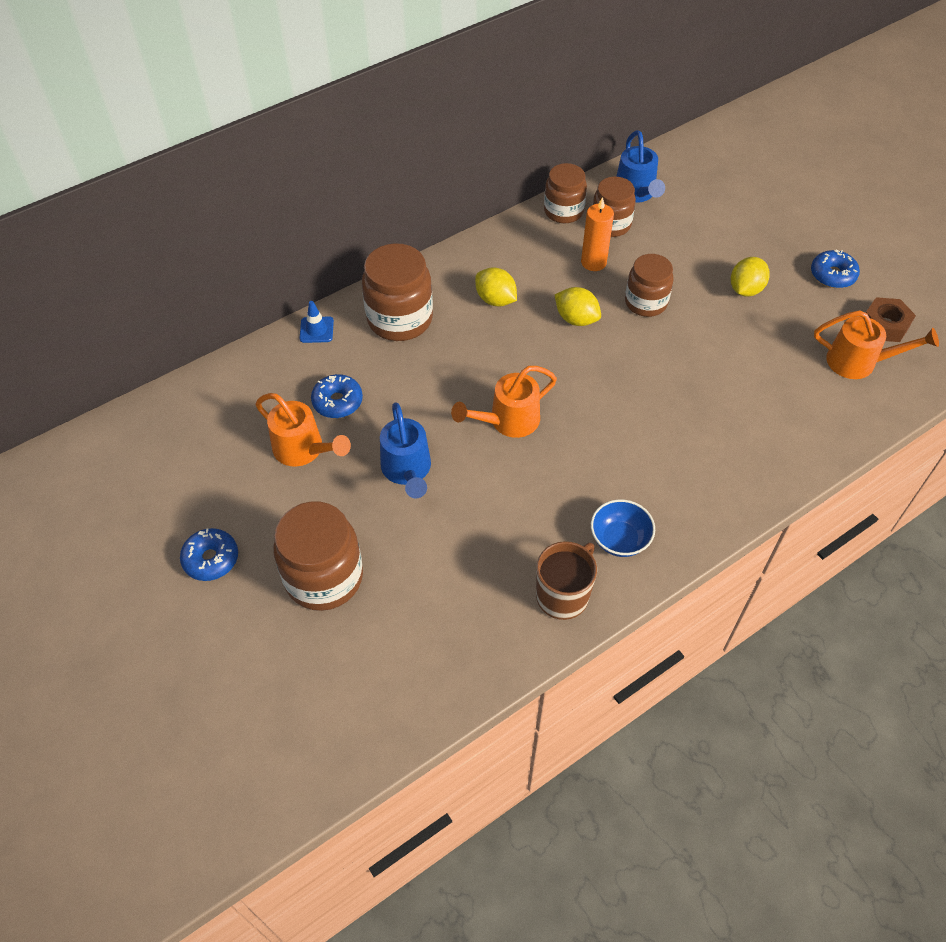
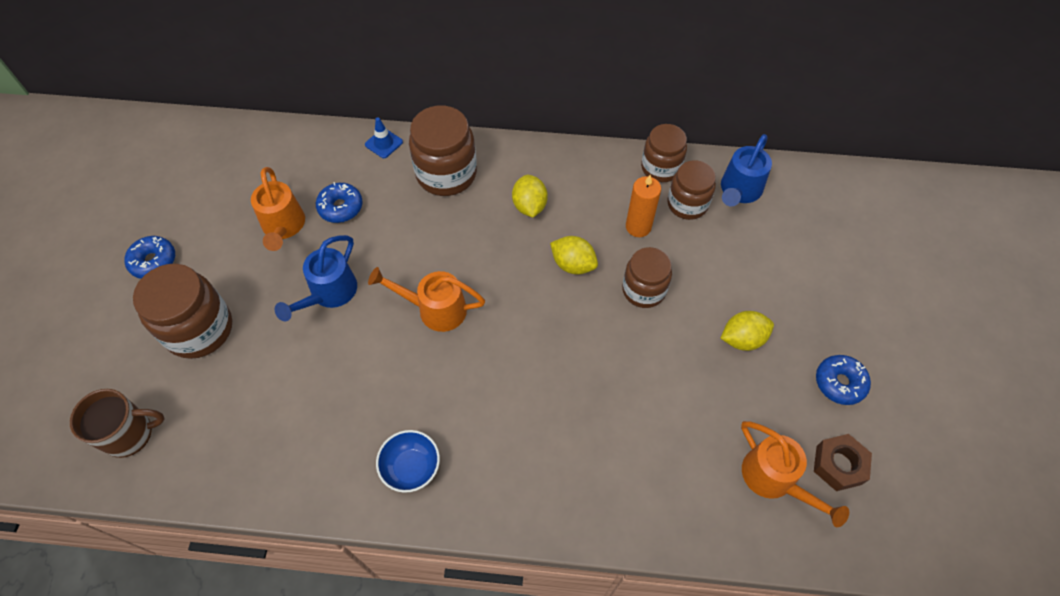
camera: 40 degrees right, 5 degrees up
brown mug [536,541,597,620] -> brown mug moved to [70,389,165,458]
yellow lemon [555,287,601,326] -> yellow lemon turned 45 degrees counterclockwise [550,236,598,274]

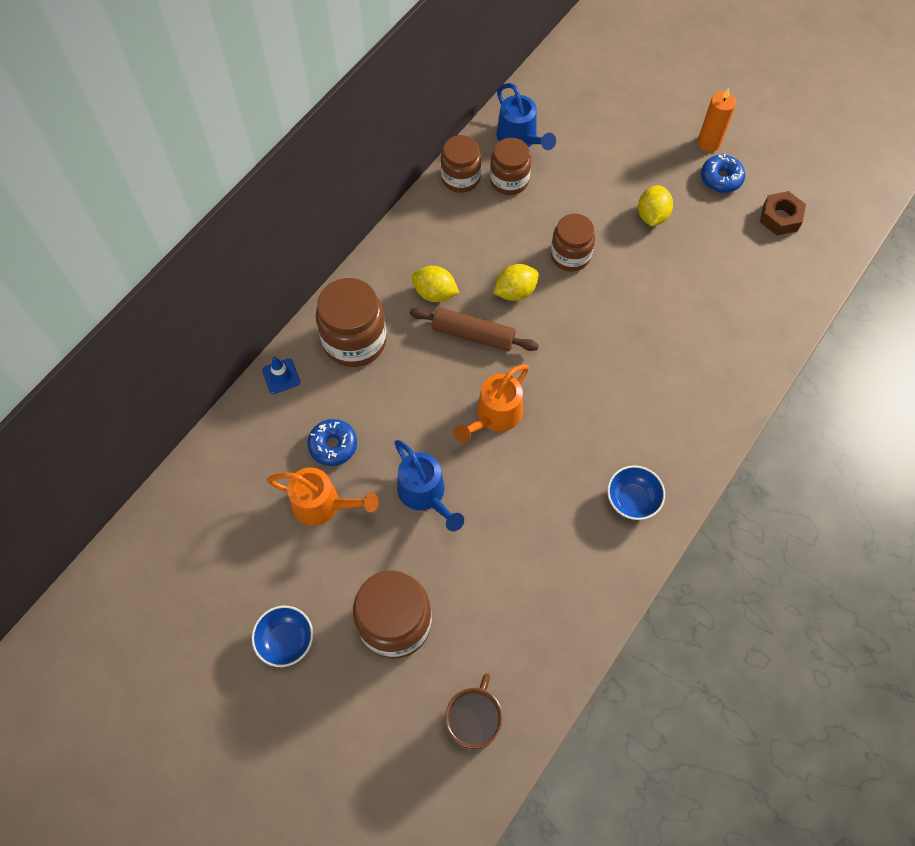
camera: 60 degrees left, 5 degrees up
blue donut [124,236,175,279] -> blue bowl [252,606,313,667]
orange candle [626,175,661,237] -> orange candle moved to [698,88,736,152]
orange watering can [741,421,849,527] -> none
none -> brown rolling pin [410,307,539,351]

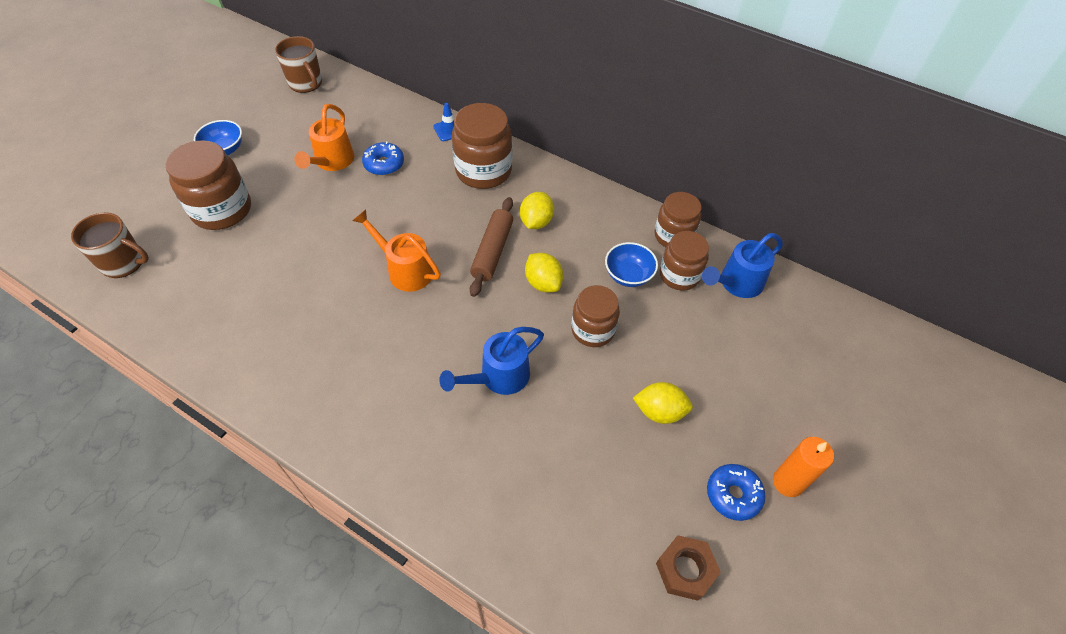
camera: 85 degrees right, 10 degrees down
blue watering can [394,440,464,531] -> blue watering can moved to [439,327,544,395]
blue bowl [607,465,665,520] -> blue bowl moved to [605,242,658,287]
none -> brown mug [275,36,322,93]

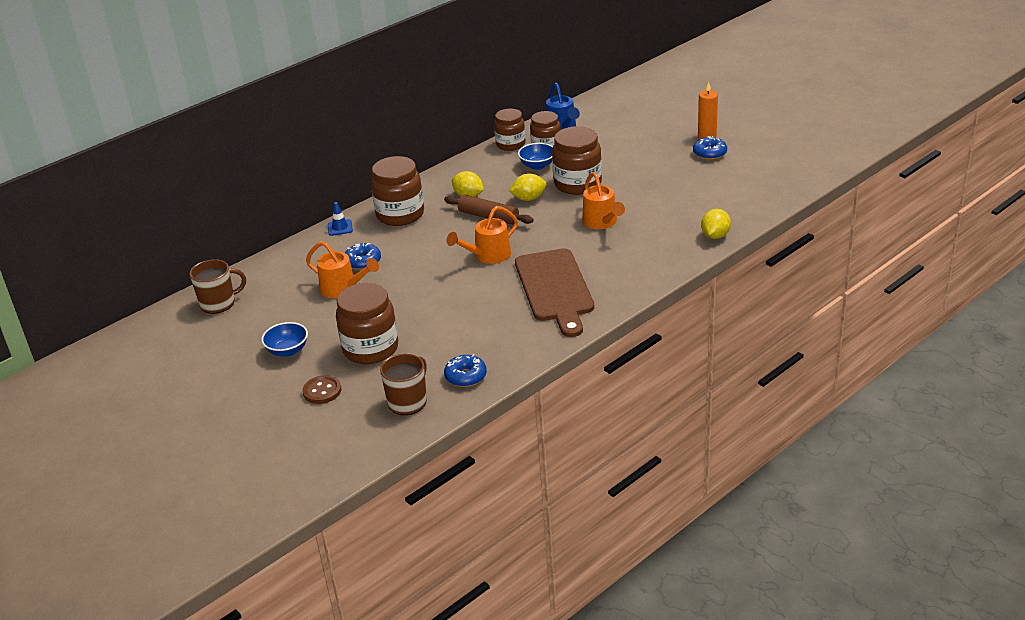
camera: 70 degrees left, 20 degrees down
blue watering can [439,327,544,395] -> orange watering can [582,172,625,229]
brown jar [571,285,620,347] -> brown jar [552,126,602,195], size x1.52
yellow lemon [633,382,693,424] -> yellow lemon moved to [701,209,731,239]
brown nut [656,535,721,601] -> none
none -> brown button [302,375,341,404]
none -> blue donut [444,354,487,387]
none -> brown cutting board [515,248,594,337]

